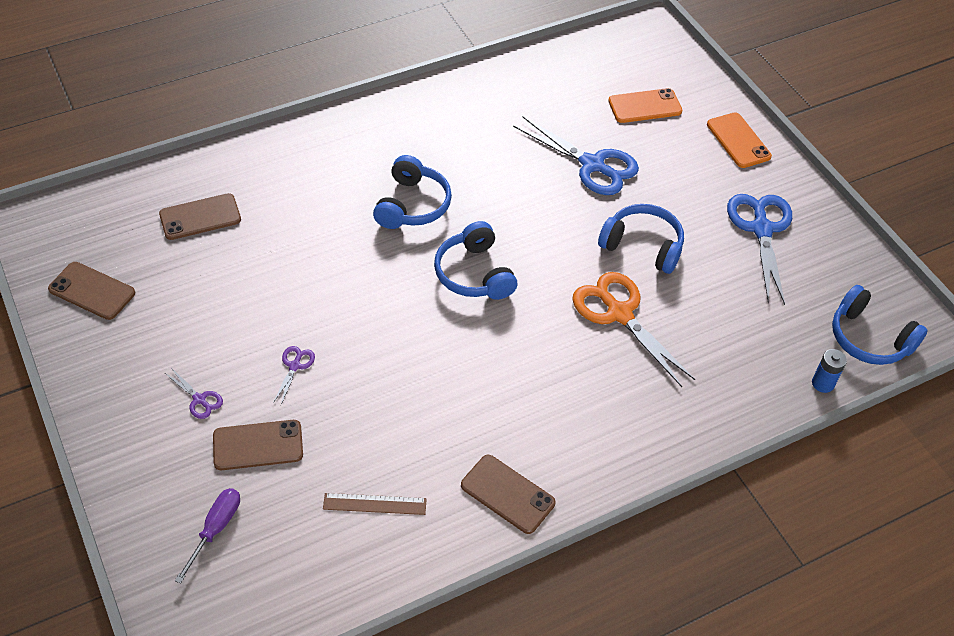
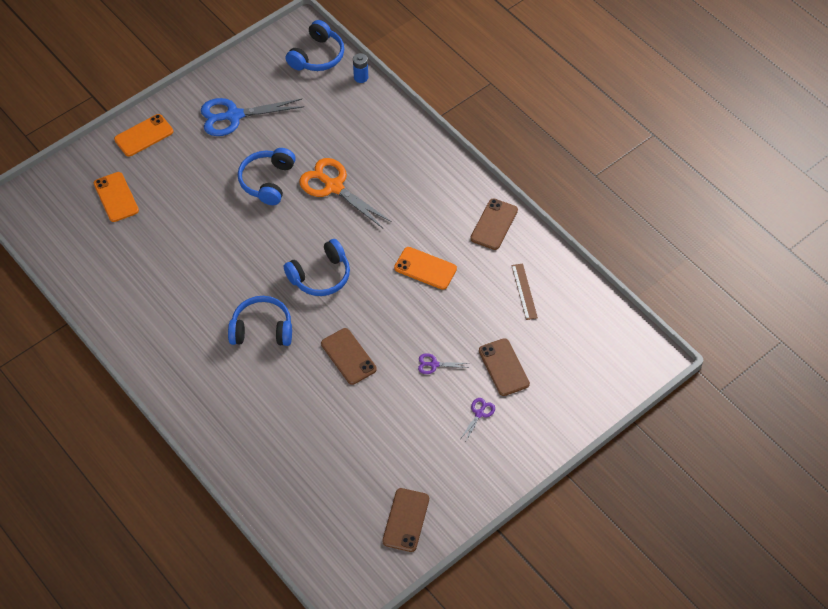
camera: 100 degrees left, 5 degrees up
brown phone [159,193,241,240] -> brown phone moved to [321,328,377,385]
purple screwdriver [175,488,240,584] -> none
blue scissors [513,116,639,195] -> none
orange scissors [572,272,695,387] -> orange scissors turned 90 degrees clockwise [299,158,392,228]
none -> orange phone [394,247,457,290]

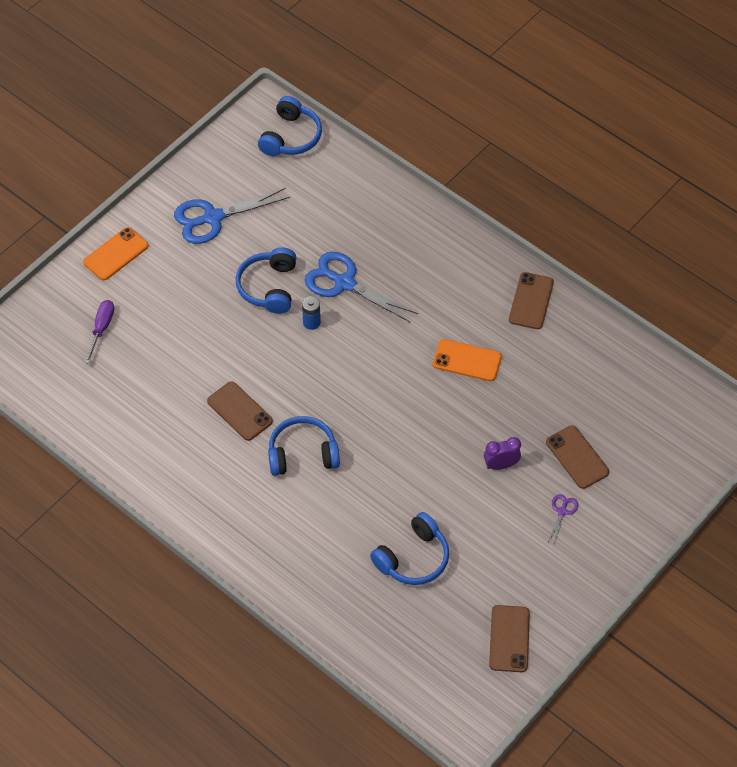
camera: 10 degrees left, 0 degrees up
orange phone [94,172,139,222] -> purple screwdriver [84,300,115,364]
blue headphones [284,239,350,296] -> blue headphones moved to [370,512,449,585]
orange scissors [299,158,392,228] -> blue scissors [305,251,418,323]
brown phone [321,328,377,385] -> brown phone moved to [207,381,273,441]
blue battery [353,53,368,83] -> blue battery moved to [302,296,321,330]
purple scissors [418,353,469,374] -> purple clock [484,437,521,470]
brown ruler [511,263,538,320] -> none

